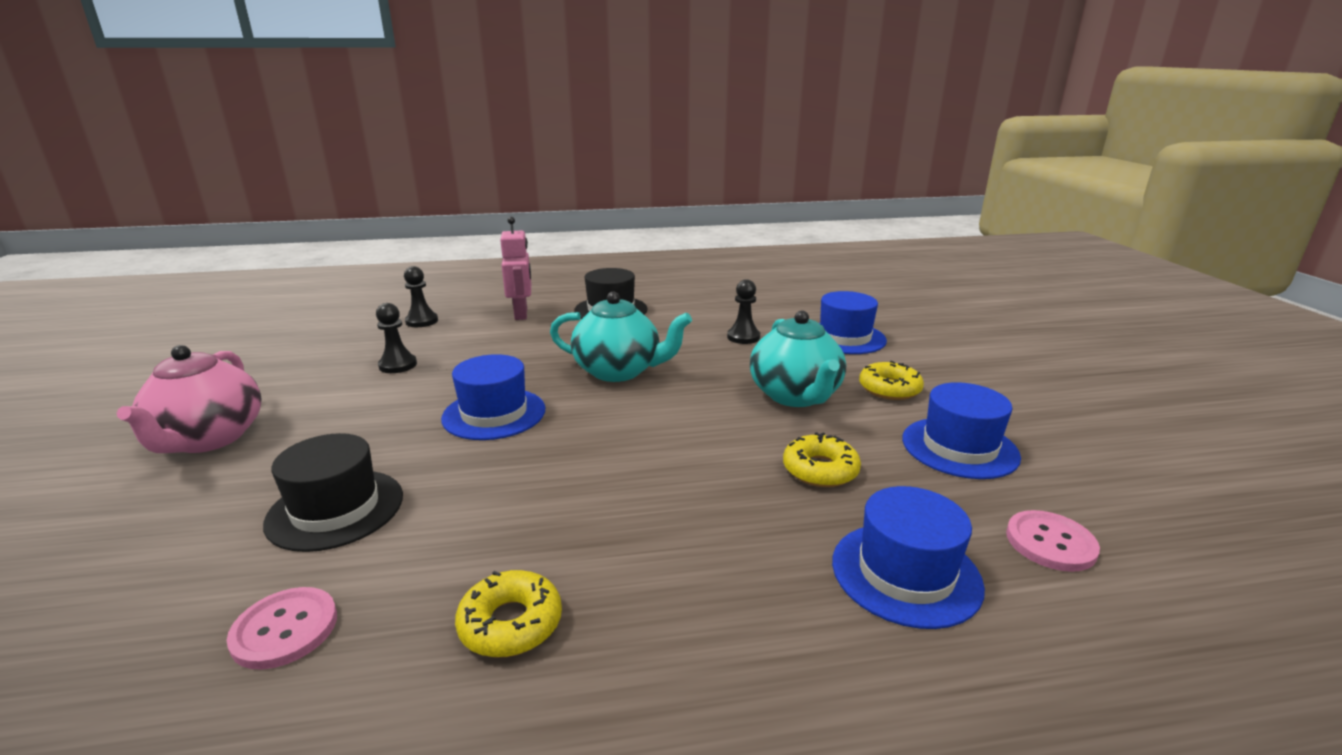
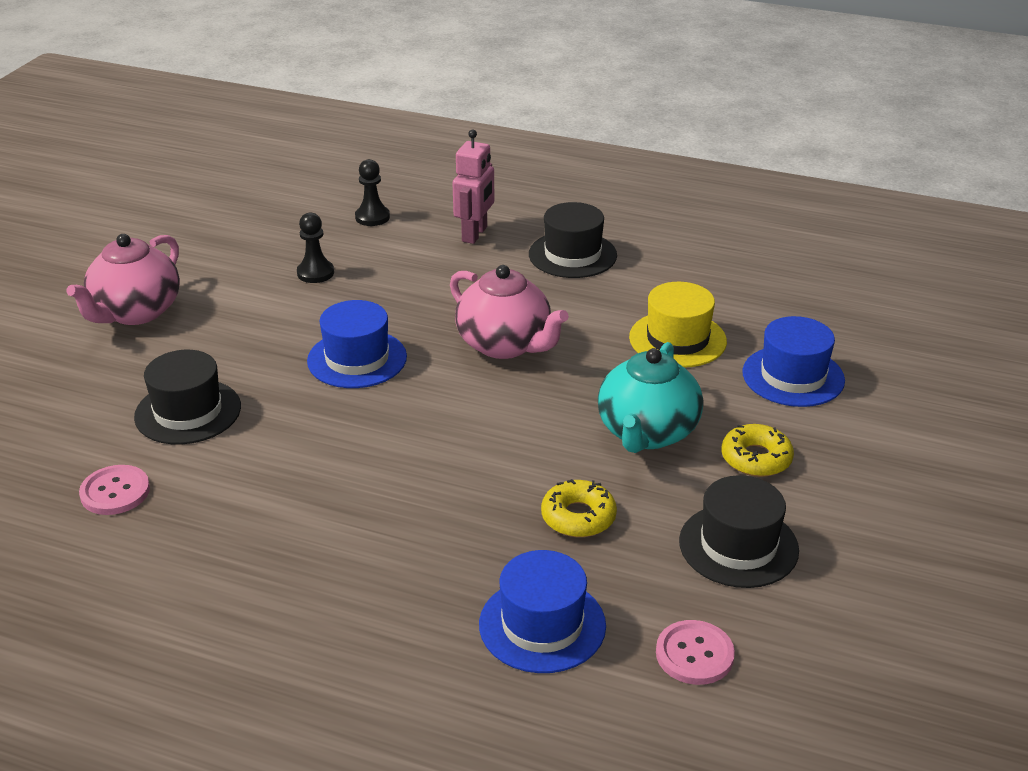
camera: 30 degrees right, 10 degrees up
yellow donut [455,570,562,657] -> none
turquoise teapot [550,292,692,382] -> pink teapot [450,265,569,359]
black pawn [727,279,760,344] -> yellow hat [629,282,727,367]
blue hat [902,382,1021,479] -> black hat [679,475,799,588]

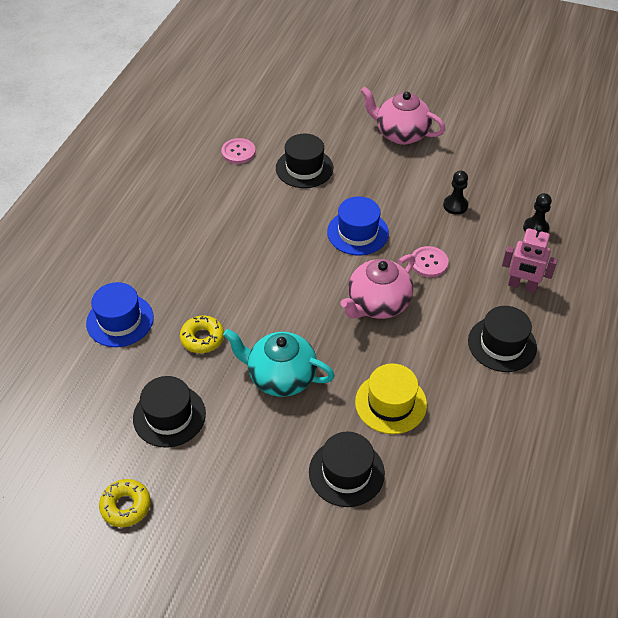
camera: 90 degrees right, 15 degrees up
pink button [656,620,735,685] -> pink button moved to [412,246,449,277]
yellow donut [721,424,794,477] -> yellow donut moved to [99,479,151,527]
blue hat [742,316,845,407] -> black hat [309,432,385,507]

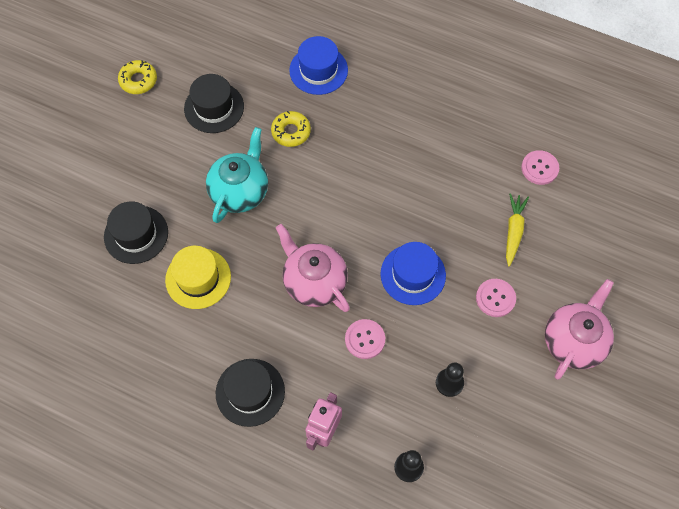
camera: 95 degrees right, 15 degrees up
black hat [276,134,333,188] -> yellow carrot [506,193,529,267]
none -> pink button [476,279,516,317]

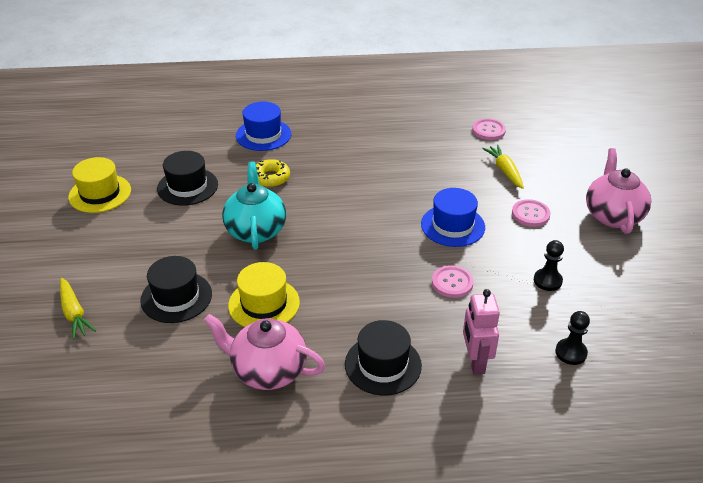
camera: 30 degrees left, 25 degrees down
yellow donut [118,60,157,94] -> yellow hat [68,157,131,213]
pink teapot [276,224,350,312] -> pink teapot moved to [204,314,325,390]
none -> yellow carrot [60,278,96,340]

